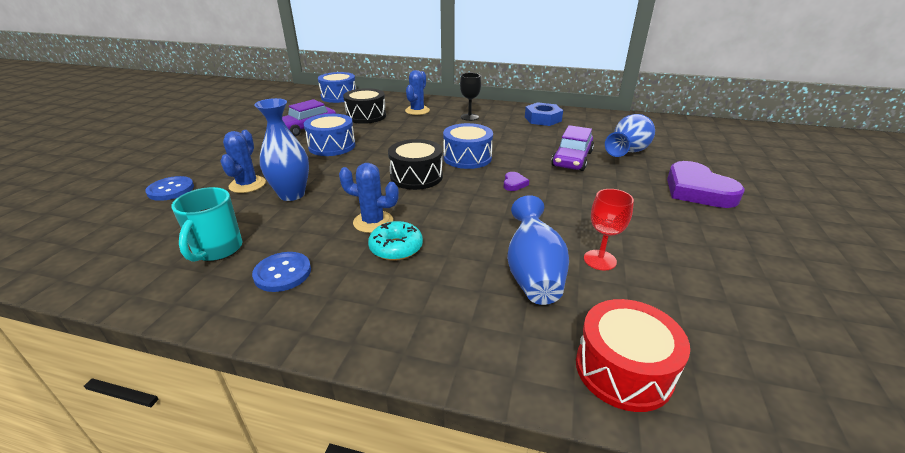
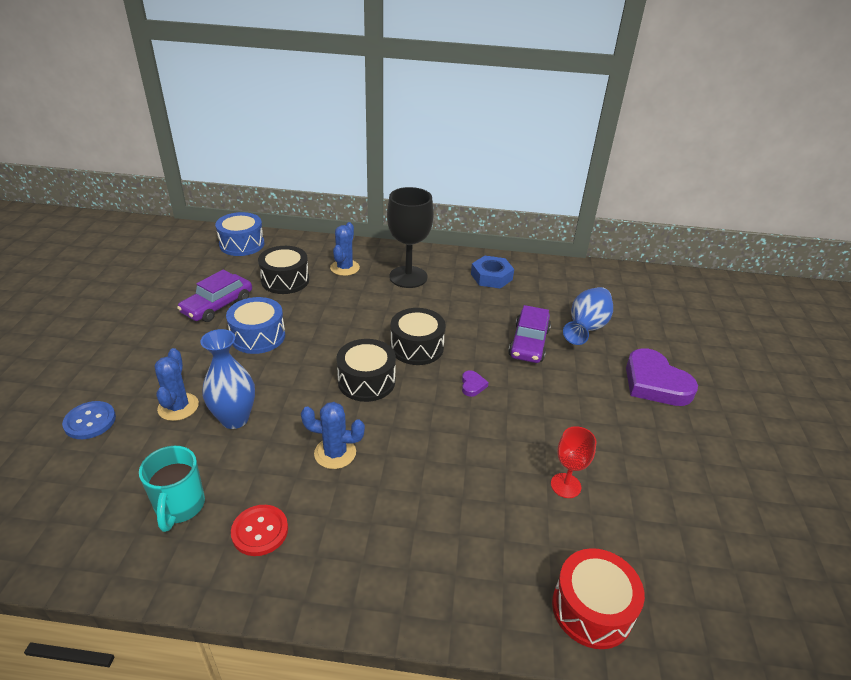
camera: 10 degrees left, 5 degrees up
blue button [252,252,311,292] -> red button [231,505,288,556]
turquoise donut [368,221,423,261] -> none
blue drum [443,123,493,169] -> black drum [390,308,446,365]
black goblet [460,73,481,121] -> black goblet [387,187,434,288], size x1.83
blue vase [507,195,569,305] -> none

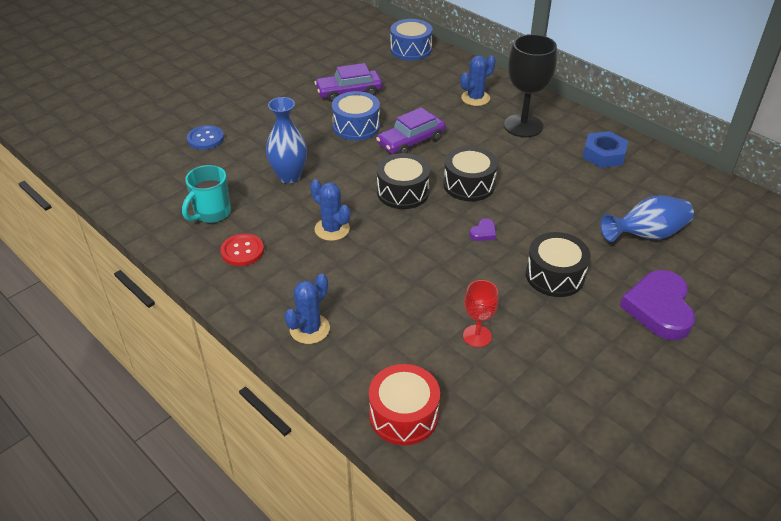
camera: 40 degrees right, 5 degrees up
blue cactus [155,348,199,421] -> blue cactus moved to [284,274,330,344]
black drum [258,246,309,294] -> black drum moved to [526,232,591,297]
purple car [508,305,551,363] -> purple car moved to [376,107,446,154]

